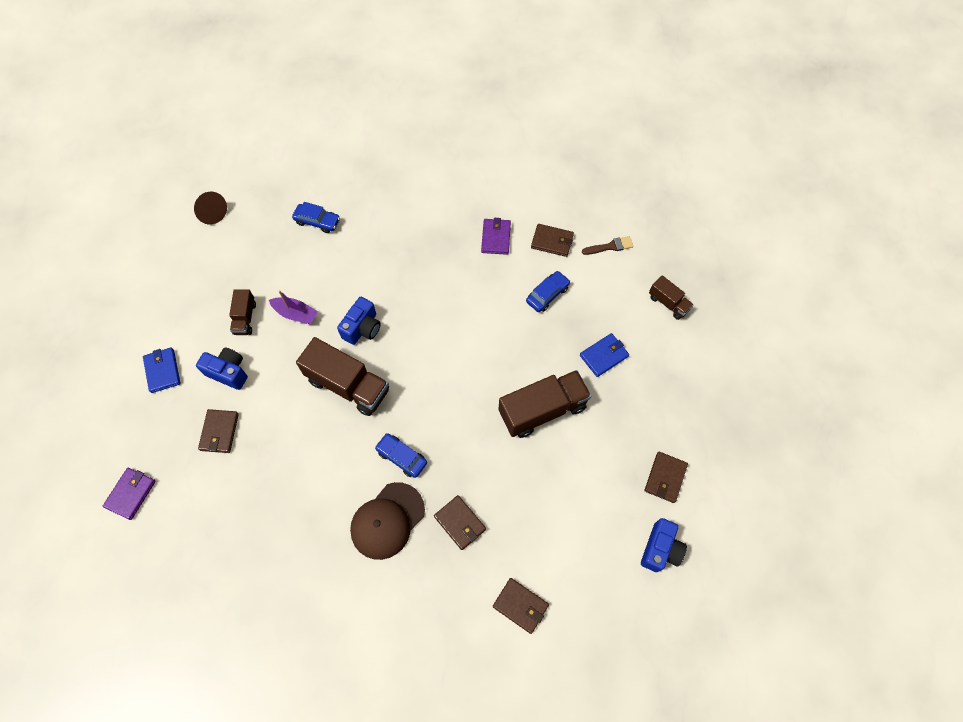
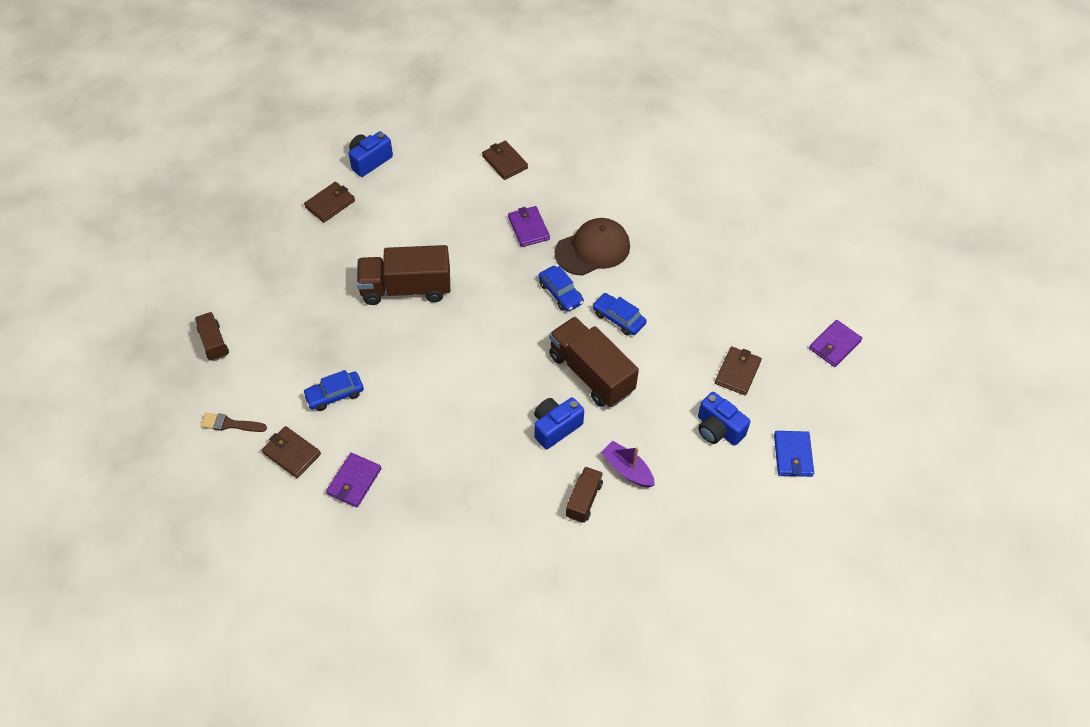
camera: 160 degrees left, 10 degrees down
brown cone [194,192,227,224] -> none
brown truck [229,289,256,335] -> brown truck moved to [566,467,603,523]
blue car [292,202,340,233] -> blue car moved to [593,293,647,336]
brown wallet [434,495,486,550] -> purple wallet [508,206,550,247]
blue wallet [580,333,629,377] -> none

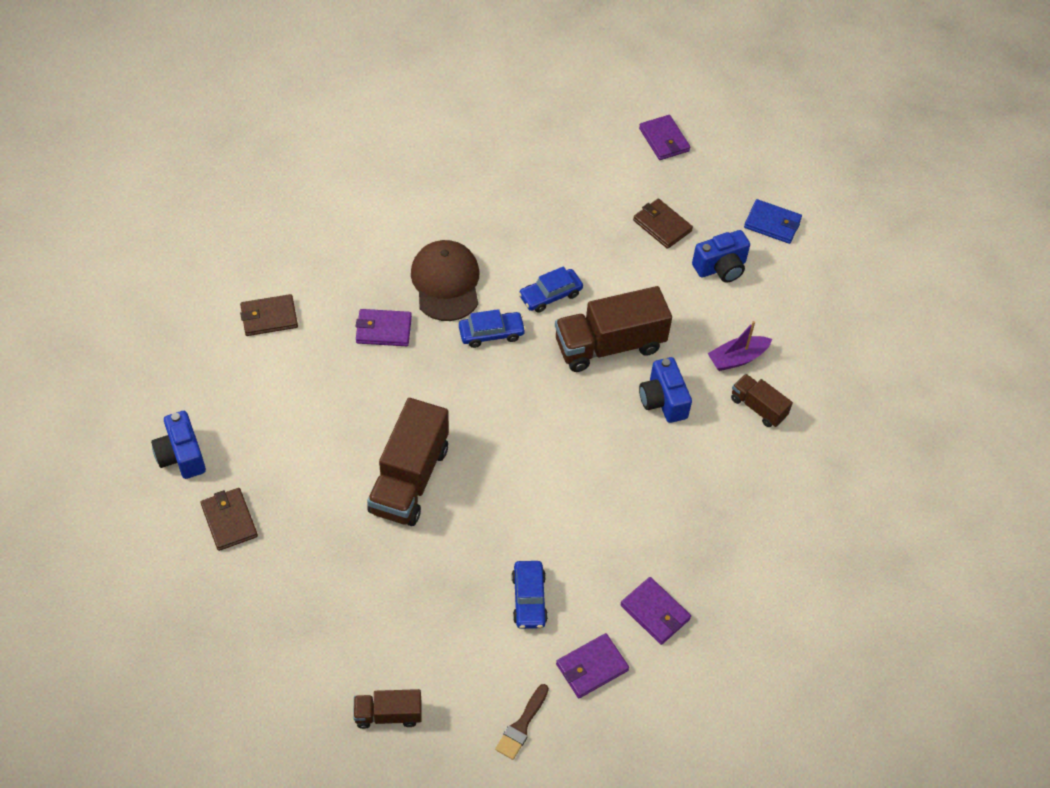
camera: 70 degrees left, 0 degrees up
brown wallet [262,426,321,478] -> purple wallet [556,633,629,698]

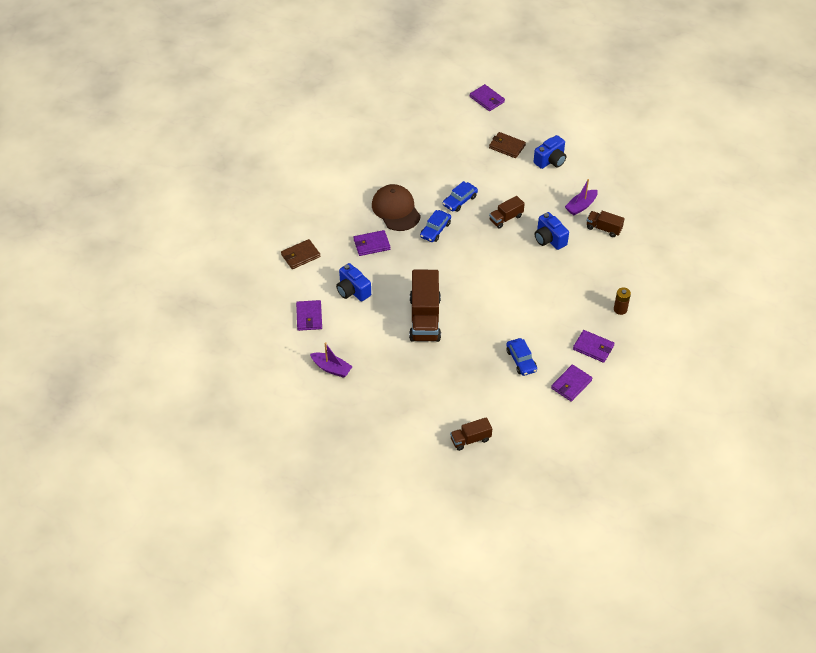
camera: 15 degrees left, 5 degrees down
blue camera [151,411,206,479] -> blue camera moved to [336,263,371,301]
brown wallet [200,488,258,551] -> purple boat [310,342,353,378]
blue car [459,309,526,348] -> blue car turned 150 degrees clockwise [420,210,451,242]
brown brush [495,684,549,760] -> none
brown truck [555,286,672,372] -> brown truck [489,196,525,229], size x0.53
blue wallet [744,199,802,244] -> none
none -> purple wallet [296,300,322,331]
none -> brown battery [614,287,631,315]

